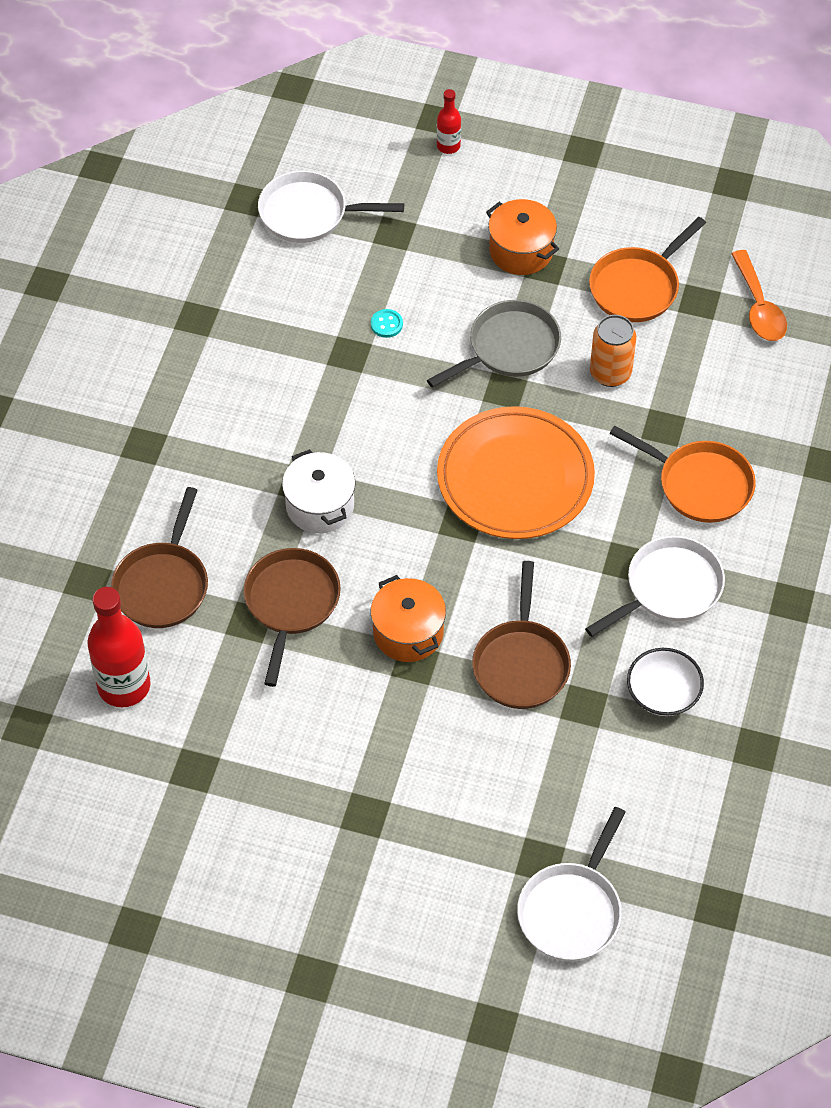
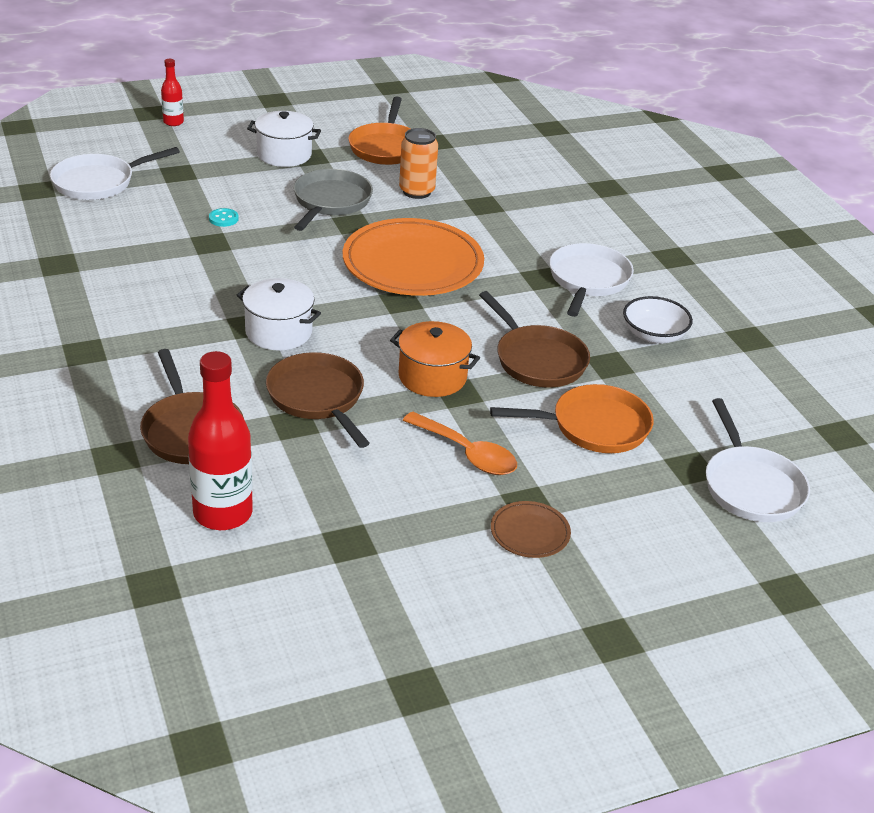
camera: 40 degrees left, 20 degrees down
orange pot [486,199,559,275] -> white pot [247,111,321,167]
orange pan [609,425,756,523] -> orange pan moved to [490,384,654,453]
orange spoon [731,250,787,341] -> orange spoon moved to [402,412,517,475]
none -> brown plate [491,501,571,558]

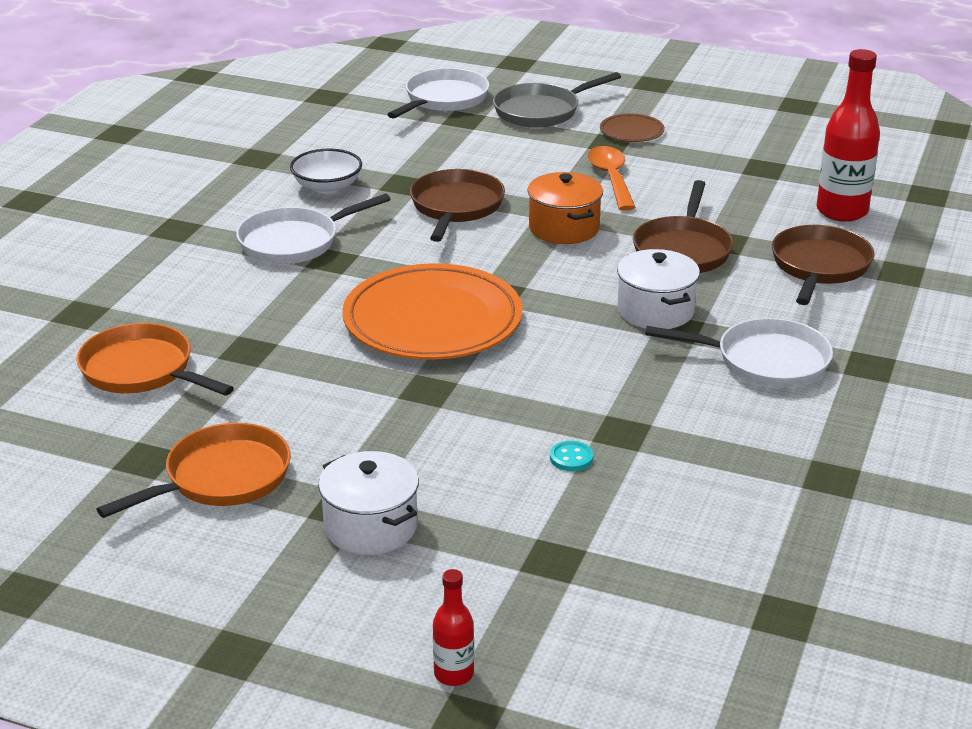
camera: 135 degrees left, 5 degrees down
white pan [50,147,180,200] -> white pan moved to [645,318,833,388]
grey pan [293,169,373,231] -> grey pan moved to [493,72,621,128]
orange can [399,128,438,199] -> none
orange pan [490,384,654,453] -> orange pan moved to [76,323,234,396]

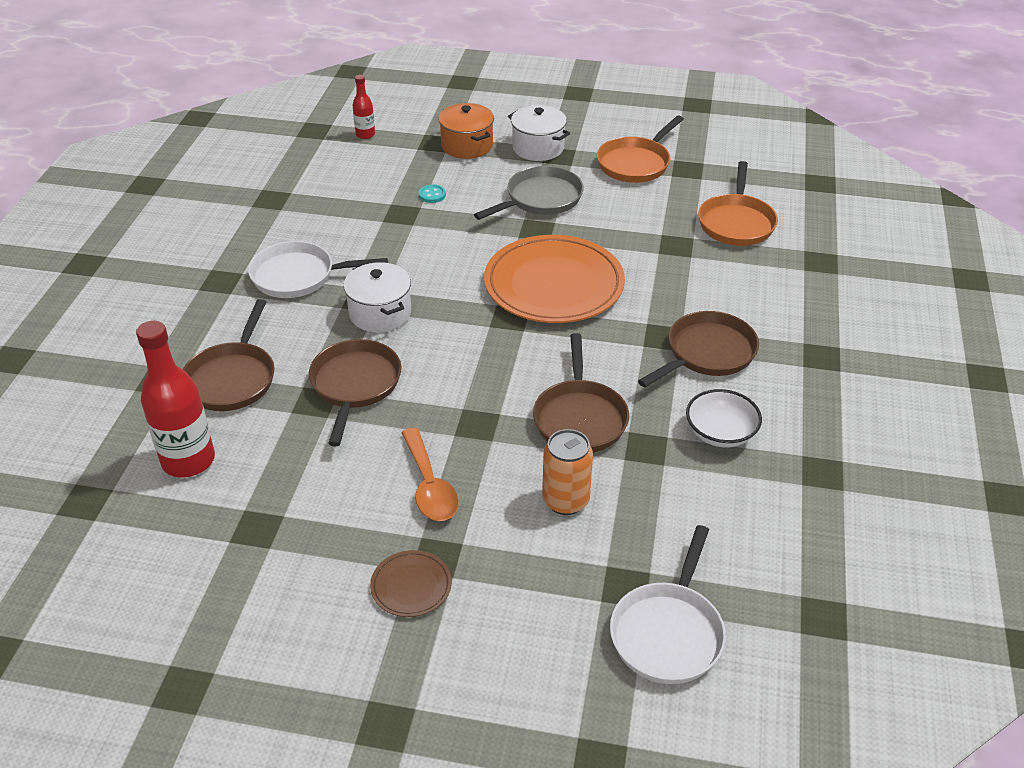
camera: 170 degrees right, 10 degrees up
orange pan [76,323,234,396] -> orange pan turned 75 degrees clockwise [698,161,778,246]
white pan [236,194,391,264] -> brown pan [638,311,759,387]
red bottle [433,569,474,686] -> red bottle moved to [353,75,375,139]
grey pan [493,72,621,128] -> grey pan moved to [474,166,584,220]
orange pot [527,172,603,244] -> orange pot moved to [438,103,494,159]
none -> orange can [542,429,593,515]

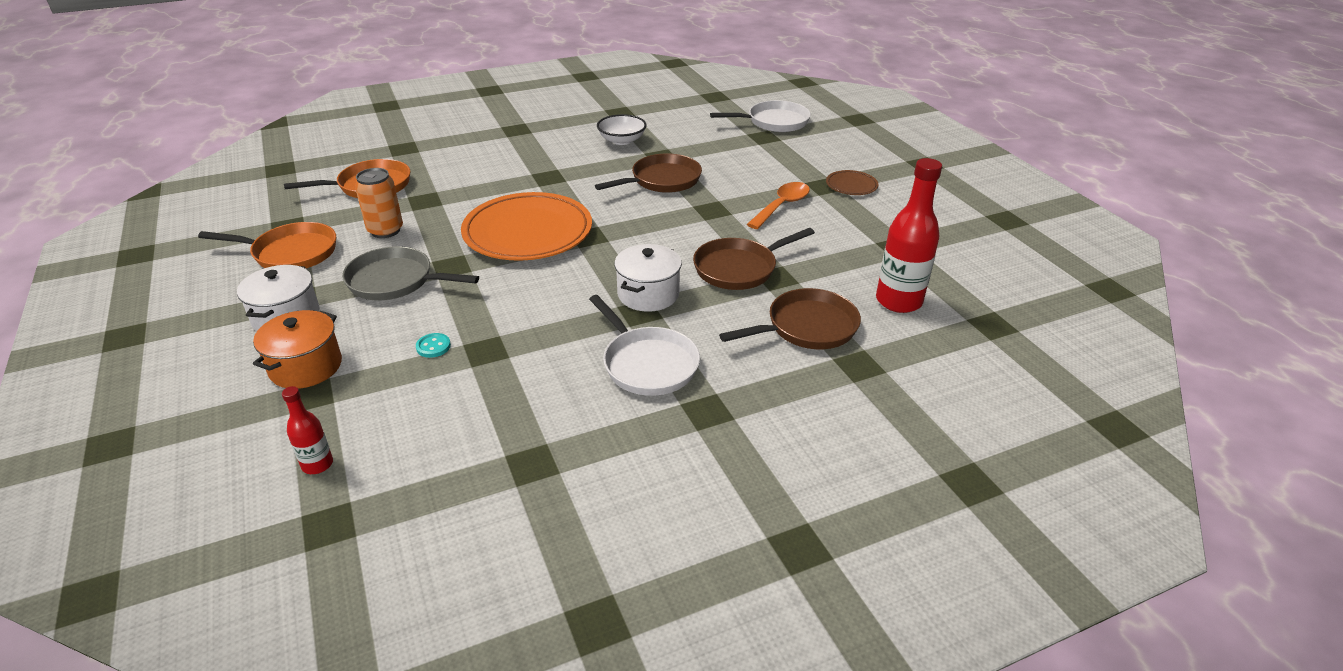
camera: 125 degrees left, 5 degrees down
orange can [542,429,593,515] -> orange can moved to [355,168,403,238]
brown pan [638,311,759,387] -> none

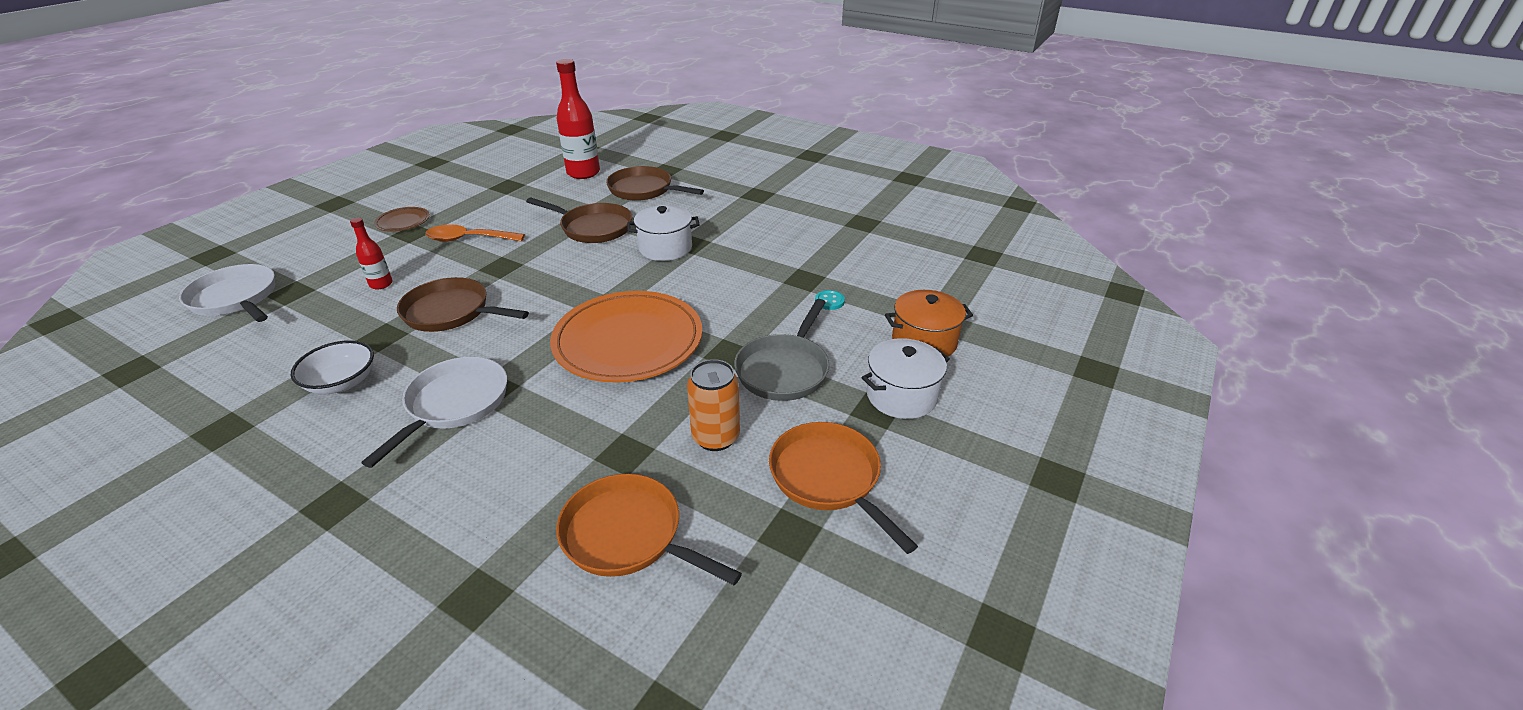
camera: 125 degrees left, 0 degrees up
red bottle [282,386,333,474] -> red bottle moved to [350,218,393,290]
grey pan [342,246,479,300] -> grey pan turned 45 degrees clockwise [734,299,830,401]
white pan [589,295,700,396] -> white pan moved to [361,357,507,468]

